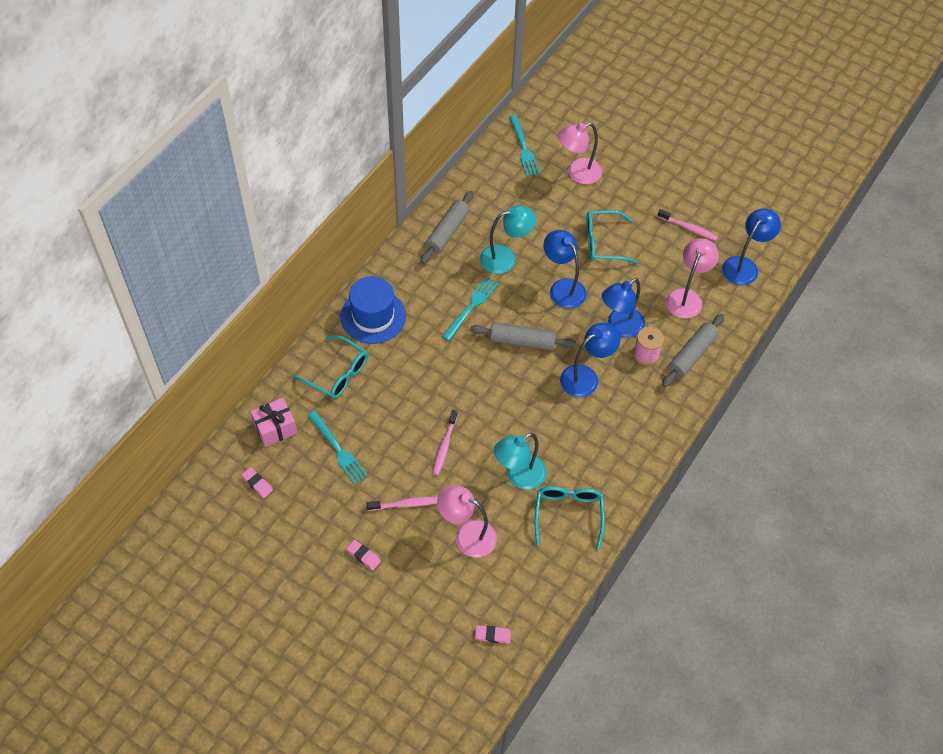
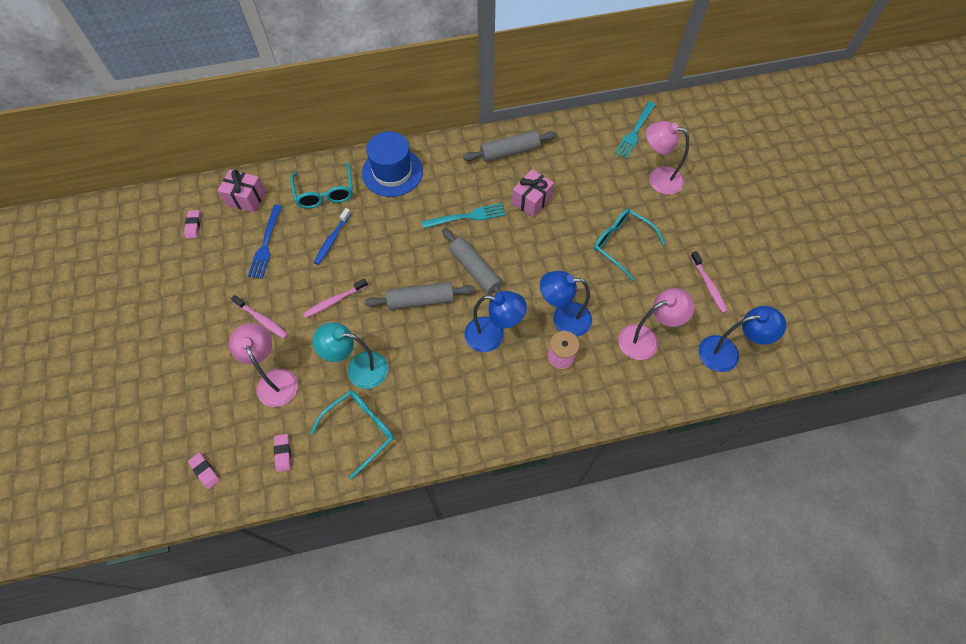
camera: 45 degrees right, 5 degrees up
turquoise fork [307,411,368,484] -> blue fork [248,205,282,279]
pink eraser [346,540,381,570] -> pink eraser moved to [274,434,291,472]
turquoise lamp [480,205,536,274] -> pink gift [512,169,554,217]
blue lamp [543,230,586,309] -> none
grey rolling pin [662,314,724,387] -> grey rolling pin moved to [365,282,475,310]
none -> blue toothbrush [314,208,351,265]

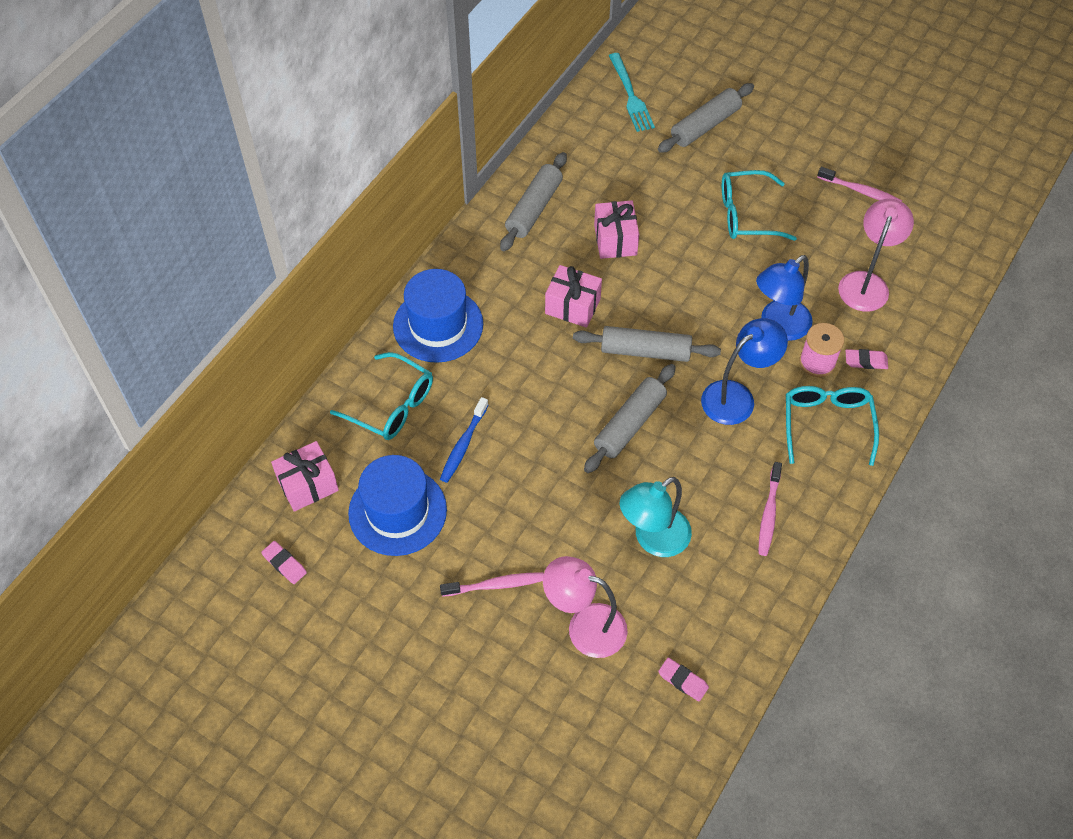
camera: 45 degrees left, 5 degrees down
pink eraser [188,453,220,489] -> pink eraser moved to [845,349,888,369]
blue fork [248,205,282,279] -> blue hat [348,455,447,556]
pink toothbrush [303,278,368,318] -> pink toothbrush moved to [758,462,782,556]
turquoise glasses [311,391,394,479] -> turquoise glasses moved to [786,386,879,466]
blue toothbrush [314,208,351,265] -> blue toothbrush turned 45 degrees clockwise [440,397,488,483]
turquoise fork [421,203,505,229] -> pink gift [545,265,602,328]
pink lamp [646,121,689,194] -> grey rolling pin [658,83,754,153]
blue lamp [699,306,786,372] -> none

